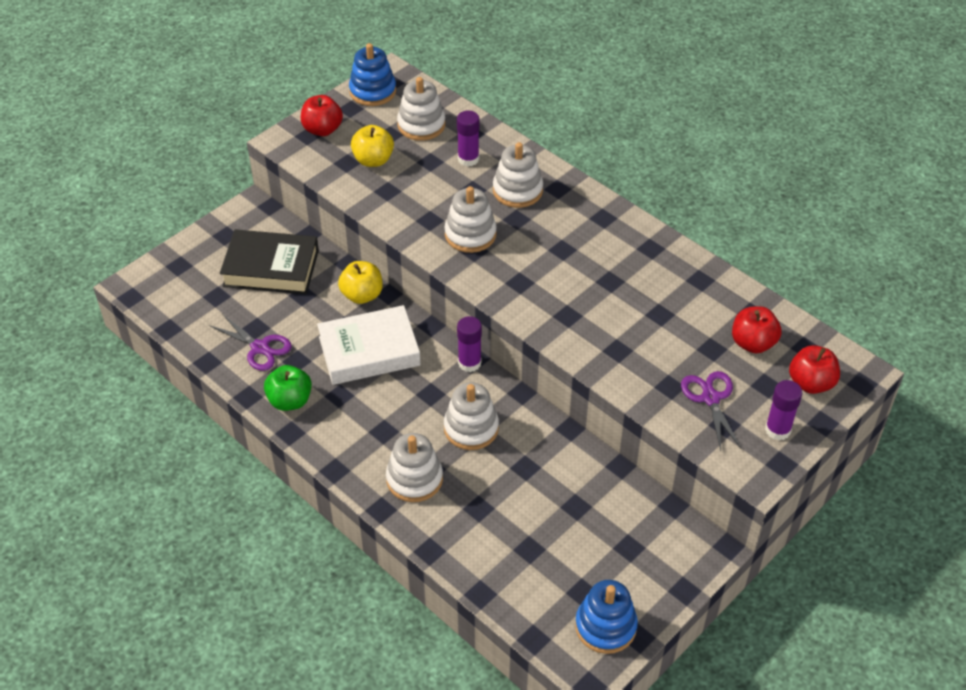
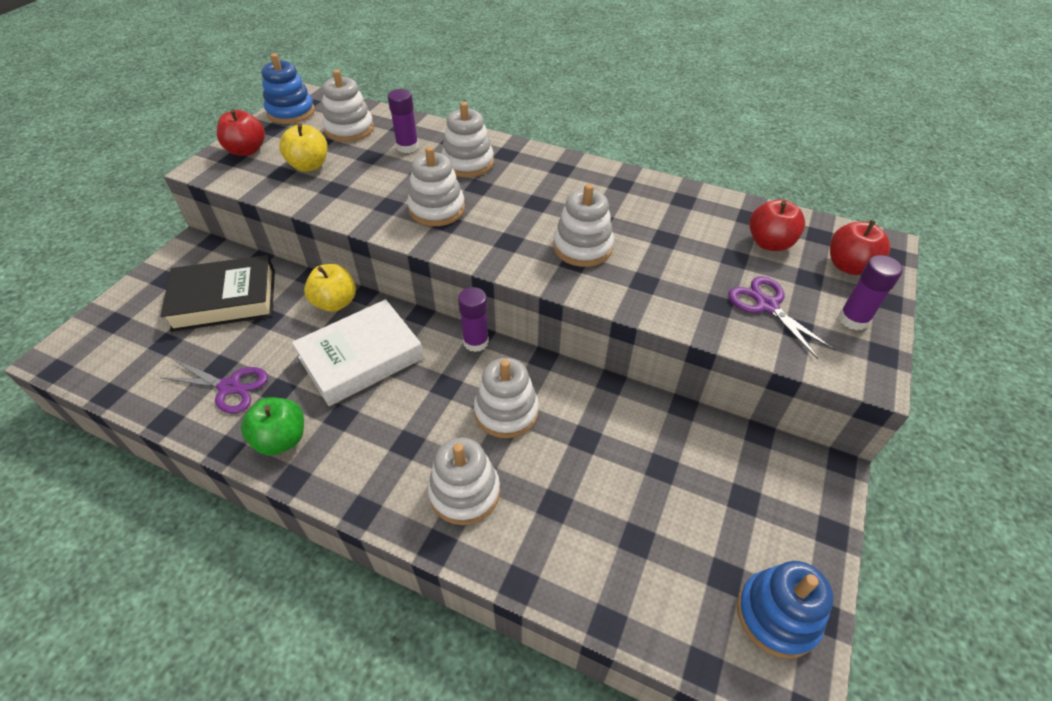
camera: 20 degrees left, 0 degrees up
none -> white stacking toy [553,184,614,267]

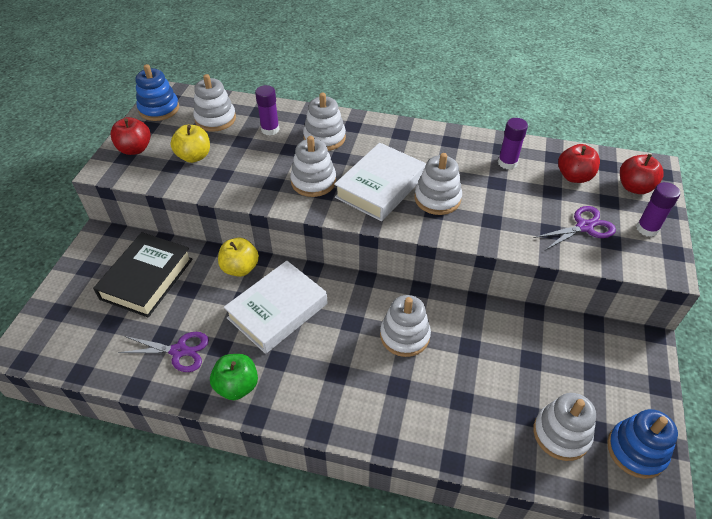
camera: 10 degrees left, 0 degrees up
black book [160,255,275,332] -> black book turned 45 degrees counterclockwise [93,232,193,318]
white stacking toy [428,437,500,525] -> white stacking toy moved to [533,393,596,461]
purple glue stick [458,287,489,352] -> purple glue stick moved to [498,118,528,169]
purple scissors [728,276,835,359] -> purple scissors turned 105 degrees clockwise [533,206,616,251]
none -> white book [334,143,426,221]

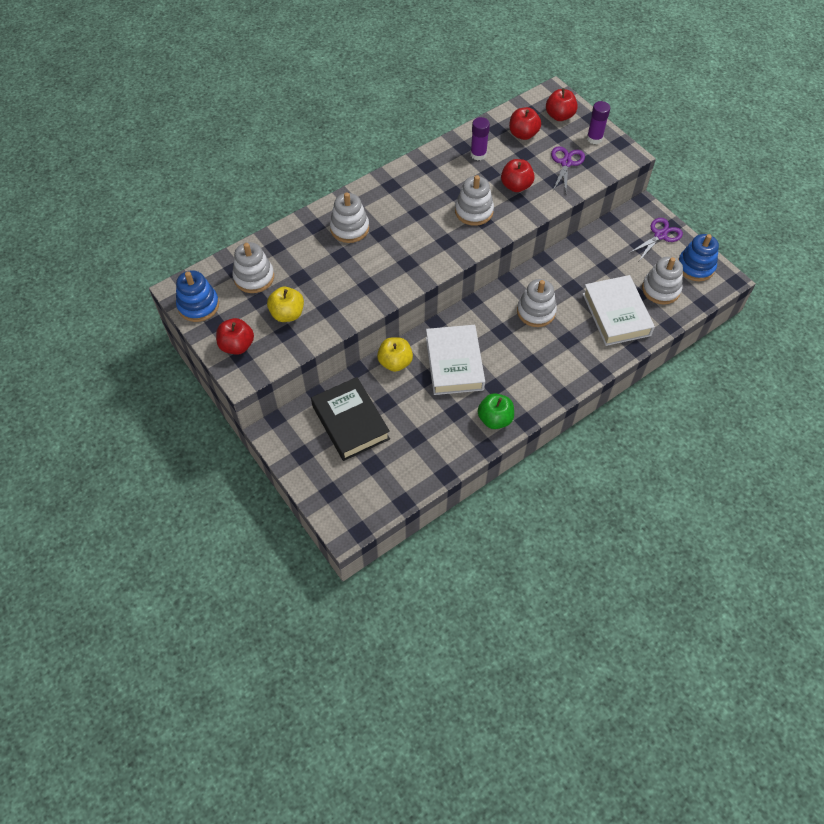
camera: 50 degrees left, 10 degrees up
purple scissors [118,332,209,372] -> purple scissors moved to [628,218,683,261]
purple glue stick [255,85,280,135] -> none
white stacking toy [290,136,336,197] -> none
white book [334,143,426,221] -> white book moved to [583,275,655,346]
none -> red apple [501,159,535,192]

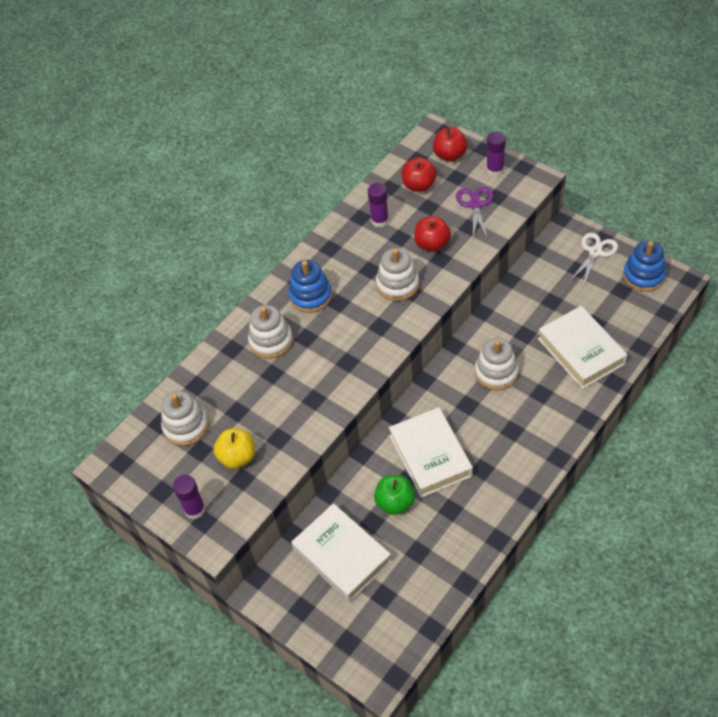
camera: 10 degrees left, 5 degrees down
blue stacking toy [176,270,219,322] -> blue stacking toy moved to [288,260,332,313]
red apple [216,318,254,355] -> purple glue stick [173,475,205,519]
black book [311,377,390,461] -> white book [291,503,392,602]
yellow apple [377,337,413,372] -> none
green apple [478,393,514,429] -> green apple moved to [374,475,415,515]
purple scissors [628,218,683,261] -> white scissors [569,233,618,287]
white stacking toy [642,257,683,305] -> none

